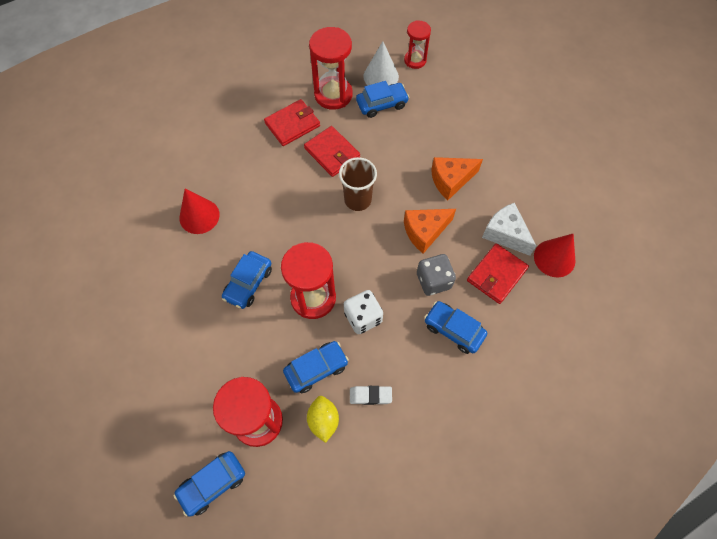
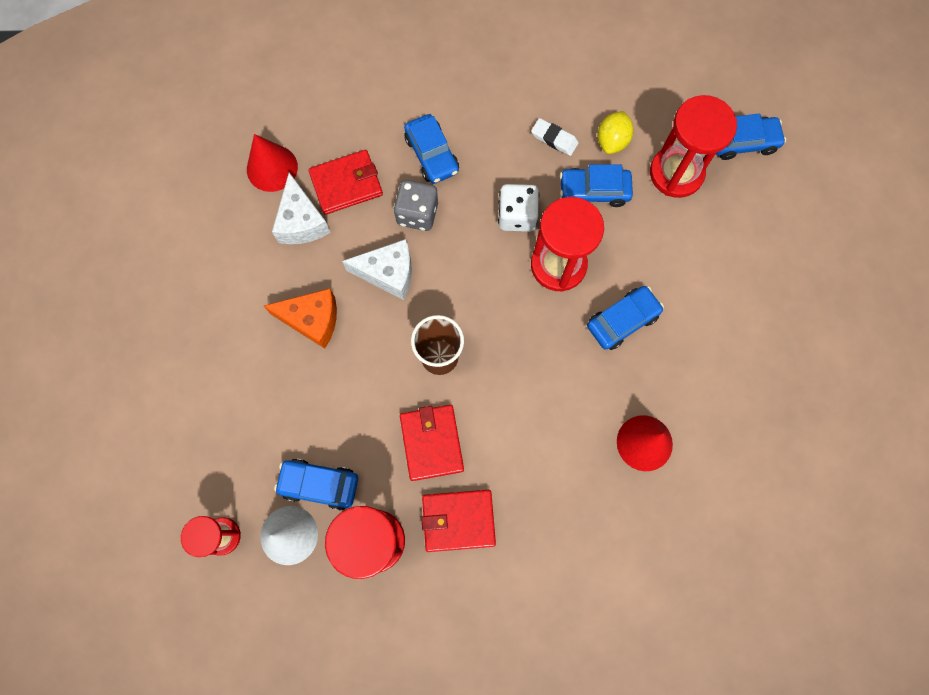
camera: 150 degrees left, 10 degrees up
orange cheese [404,209,456,254] -> white cheese [342,239,412,300]

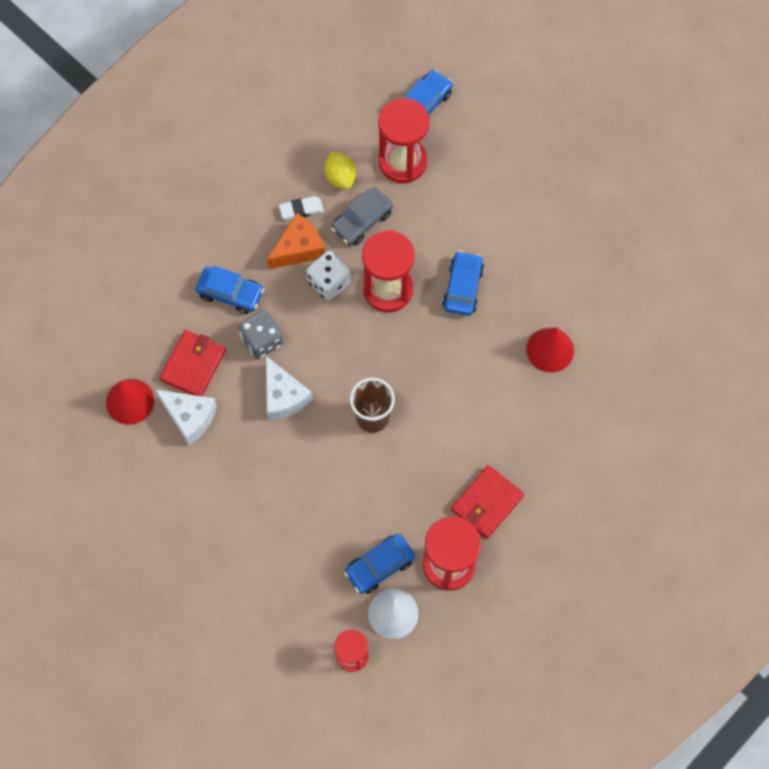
camera: 45 degrees left, 5 degrees down
orange cheese [264,288,337,349] -> orange cheese moved to [267,213,325,269]
white cheese [342,239,412,300] -> white cheese turned 105 degrees clockwise [266,356,313,421]
red wallet [400,405,464,481] -> none
blue car [560,164,633,207] -> grey car [331,187,393,245]

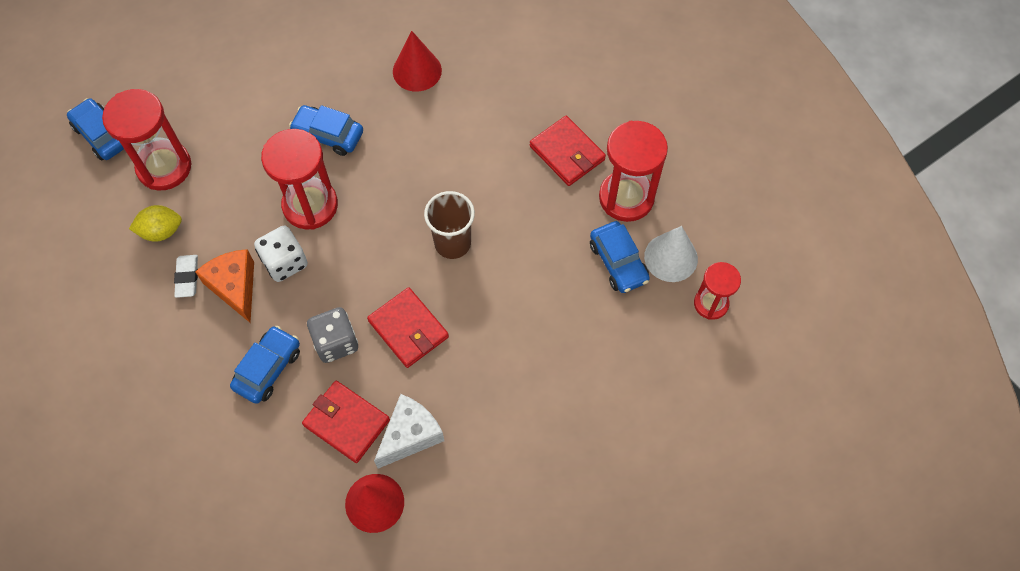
camera: 80 degrees left, 5 degrees down
white cheese [266,356,313,421] -> red wallet [367,287,449,368]
grey car [331,187,393,245] -> none

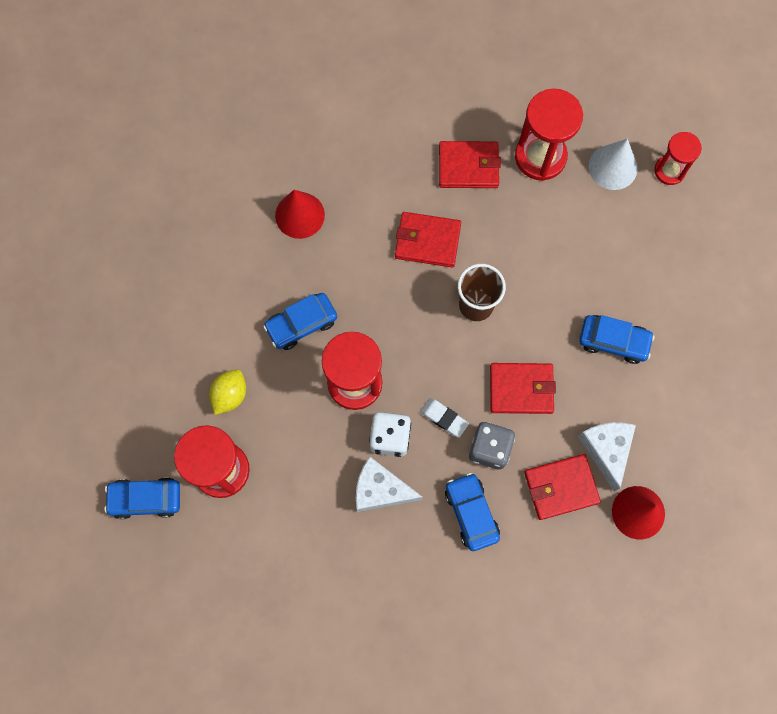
camera: 50 degrees left, 10 degrees up
yellow lemon [129,205,182,242] -> yellow lemon moved to [209,370,246,415]
white eraser [174,255,198,298] -> white eraser moved to [420,398,469,438]
orange cheese [195,249,254,323] -> white cheese [356,456,423,512]
blue car [590,221,650,293] -> blue car moved to [579,315,655,364]
none -> red wallet [395,212,461,268]

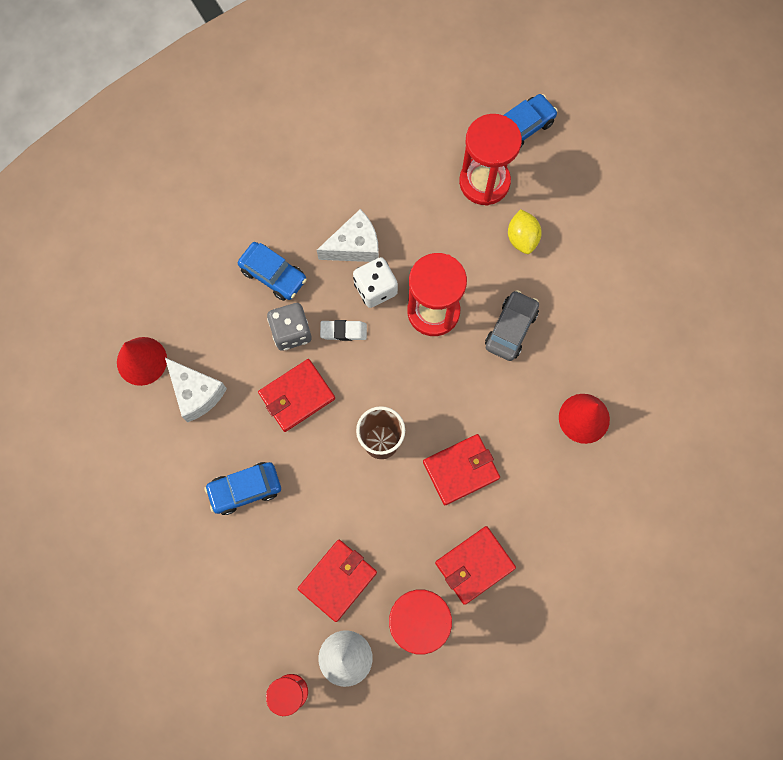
camera: 145 degrees right, 0 degrees up
blue car [263,293,337,350] -> grey car [485,290,539,361]
red wallet [524,454,601,520] -> red wallet moved to [298,540,377,622]

